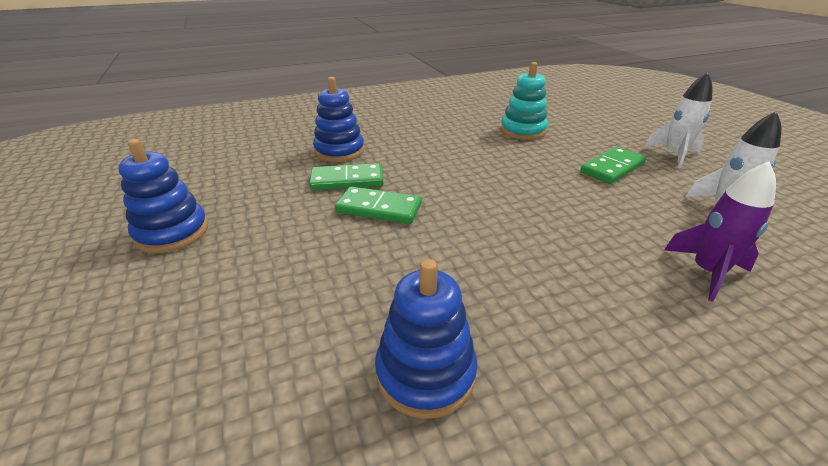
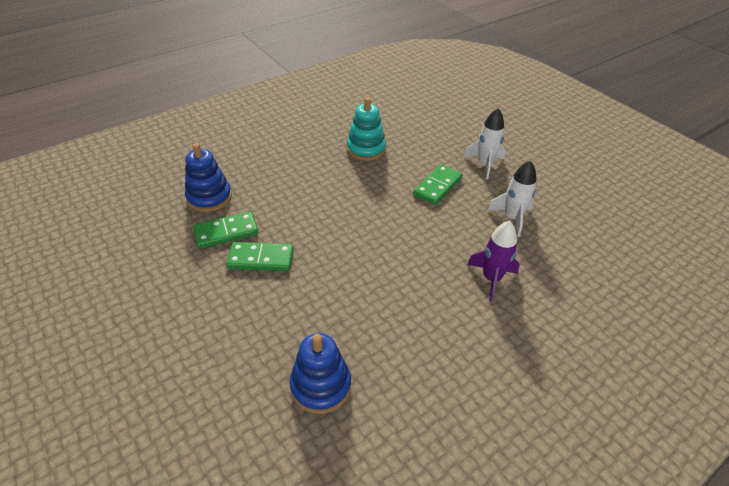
camera: 15 degrees left, 10 degrees up
blue stacking toy [118,139,208,253] -> none

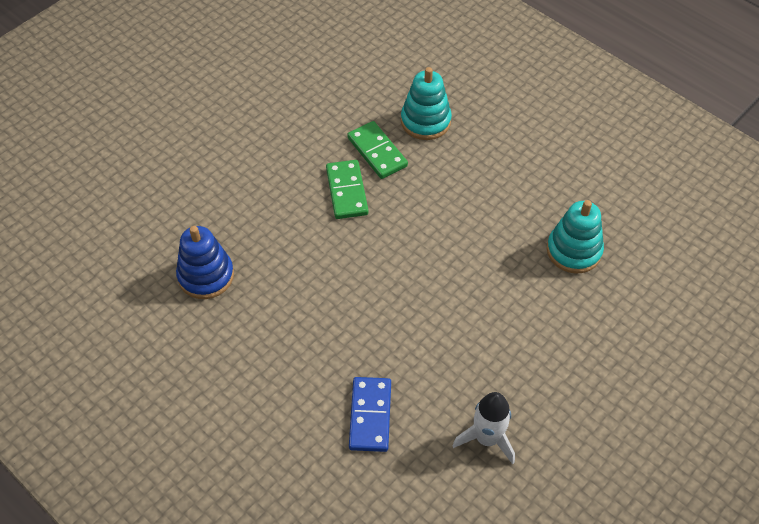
camera: 80 degrees right, 10 degrees up
blue stacking toy [185,143,232,212] -> turquoise stacking toy [401,67,452,140]
green domino [413,164,462,205] -> none
white rocket [464,108,505,179] -> none
purple rocket [467,221,520,302] -> blue domino [349,377,391,452]

